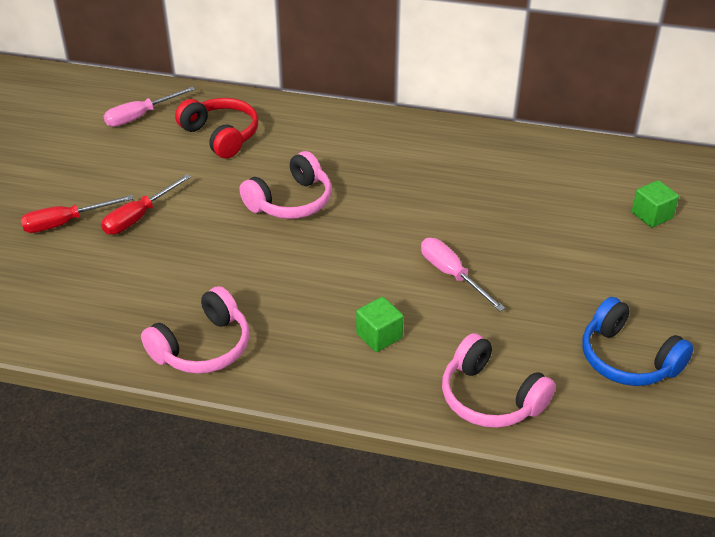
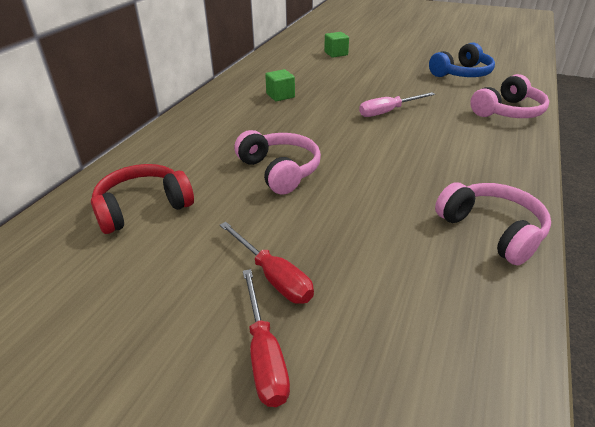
camera: 80 degrees left, 5 degrees down
pink screwdriver [104,87,195,127] -> none
green cube [356,297,403,352] -> green cube moved to [265,69,295,101]

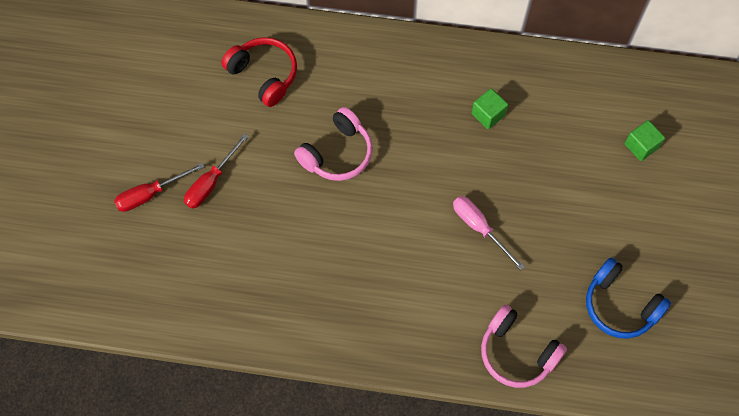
camera: 75 degrees right, 30 degrees up
pink headphones [435,182,551,266] -> none

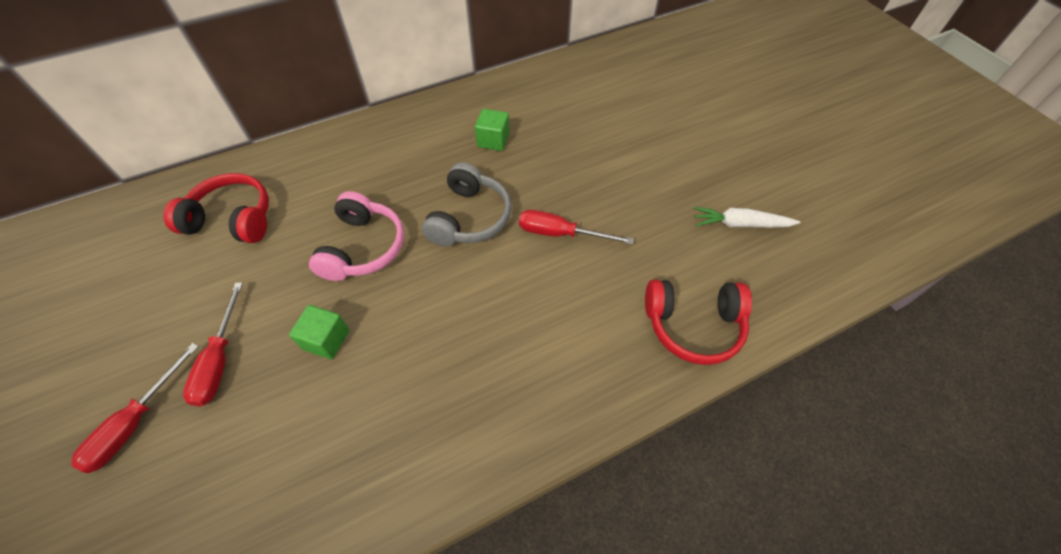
camera: 35 degrees left, 10 degrees down
pink screwdriver [453,196,525,270] -> red screwdriver [519,210,634,245]
pink headphones [481,305,567,388] -> red headphones [645,279,752,365]
blue headphones [586,257,671,339] -> white carrot [693,207,801,228]
green cube [624,120,665,161] -> green cube moved to [289,305,349,359]
none -> grey headphones [422,162,511,246]

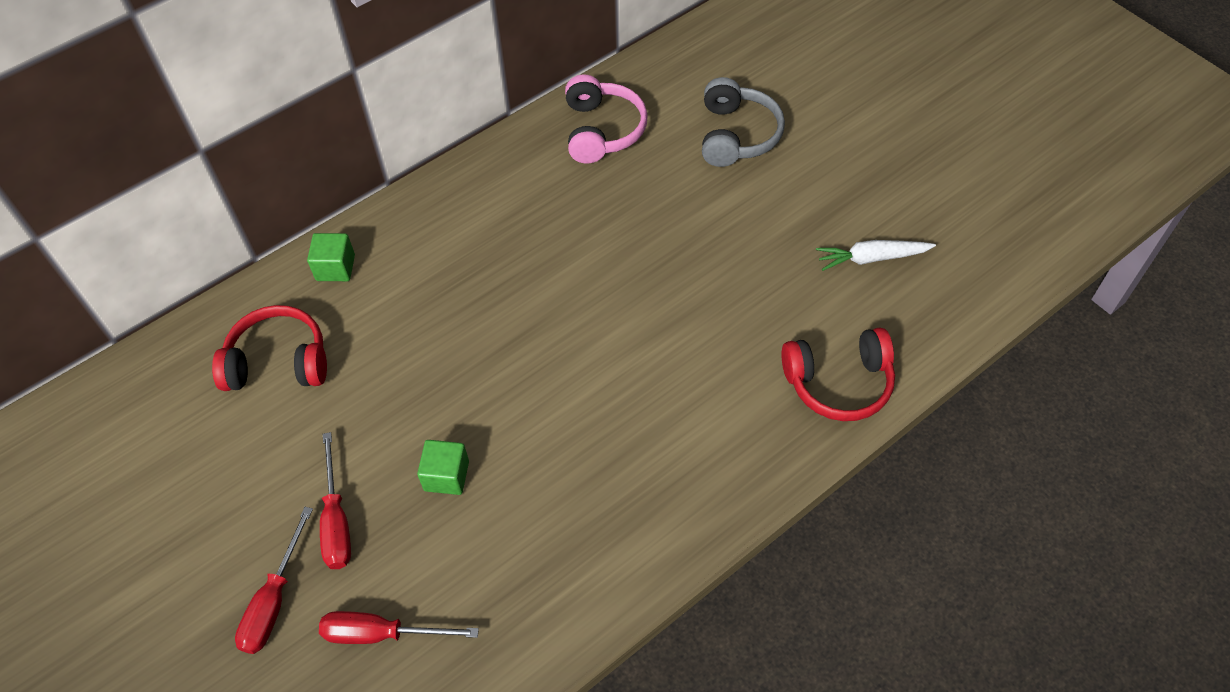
camera: 10 degrees left, 0 degrees up
pink headphones [309,191,404,281] -> pink headphones moved to [565,75,648,163]
grey headphones [422,162,511,246] -> grey headphones moved to [702,77,785,167]
green cube [475,109,510,151] -> green cube moved to [307,233,355,281]
red screwdriver [519,210,634,245] -> red screwdriver moved to [319,611,479,644]

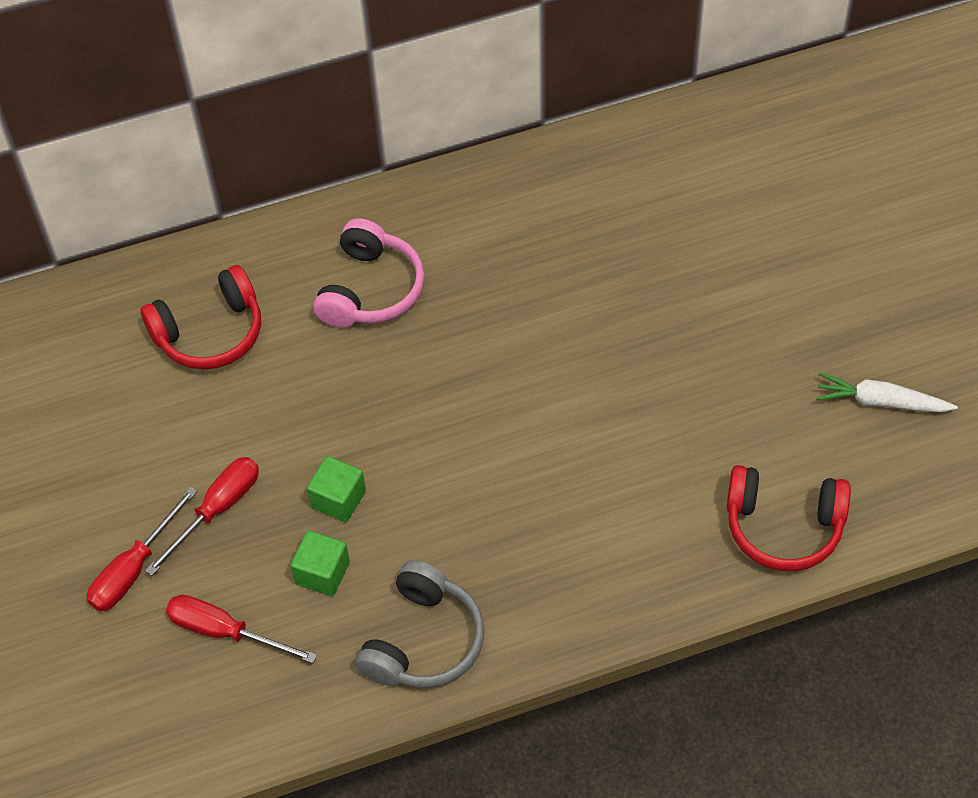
camera: 20 degrees right, 0 degrees up
red headphones [212,305,327,391] -> red headphones turned 135 degrees clockwise [140,265,261,369]
green cube [307,233,355,281] -> green cube moved to [291,530,350,596]
red screwdriver [320,432,351,569] -> red screwdriver turned 150 degrees counterclockwise [145,457,259,576]
pink headphones [565,75,648,163] -> pink headphones moved to [313,218,424,328]
grey headphones [702,77,785,167] -> grey headphones moved to [355,560,484,688]

